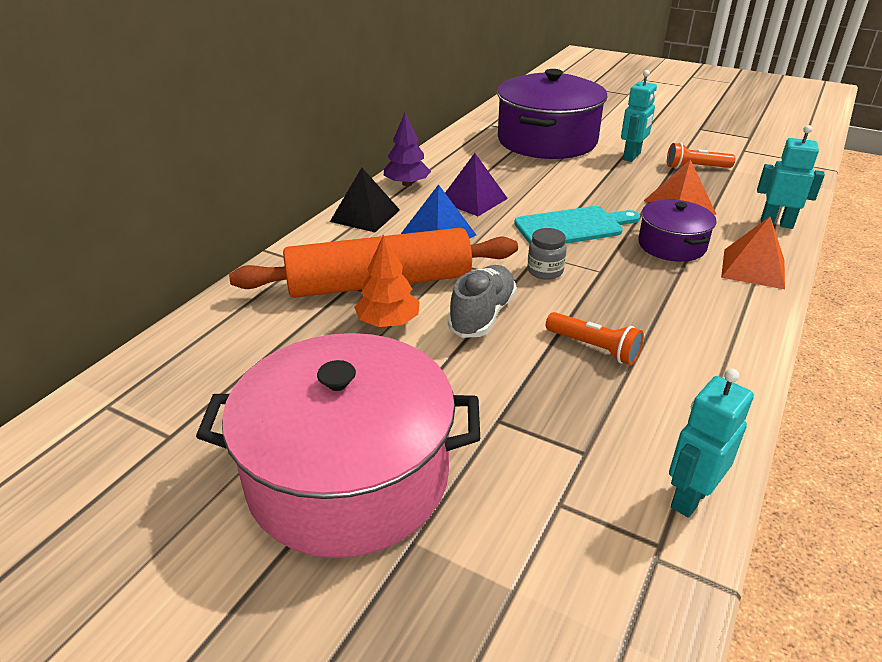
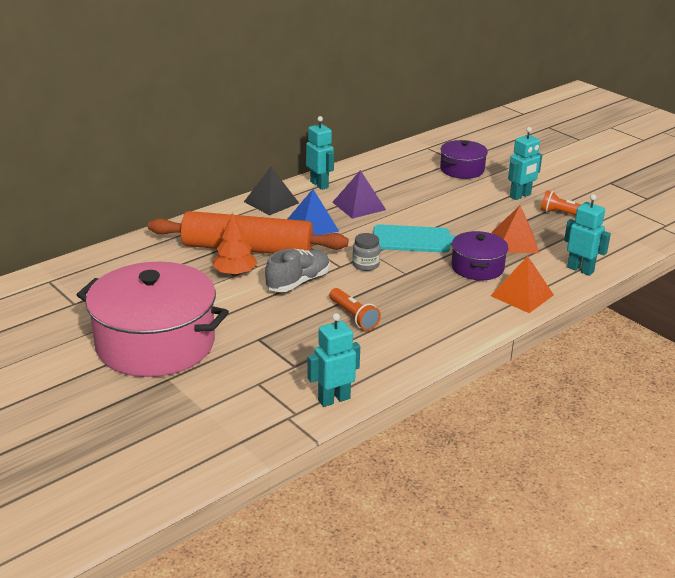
camera: 20 degrees right, 5 degrees down
purple tree [384,113,431,186] -> turquoise robot [306,116,334,190]
purple pot [497,69,608,159] -> purple pot [440,140,488,179], size x0.51

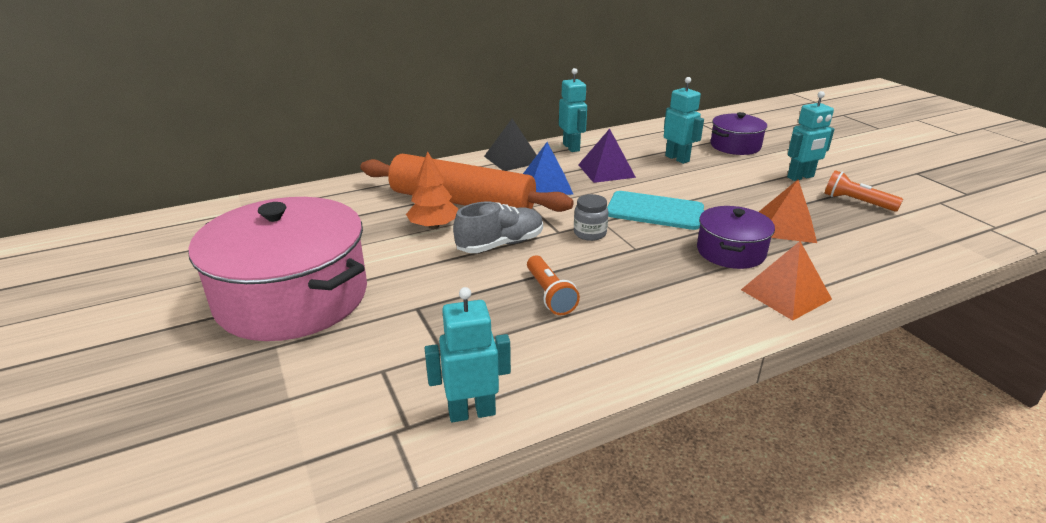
camera: 15 degrees right, 0 degrees up
turquoise robot [564,194,611,276] -> turquoise robot moved to [664,77,704,164]

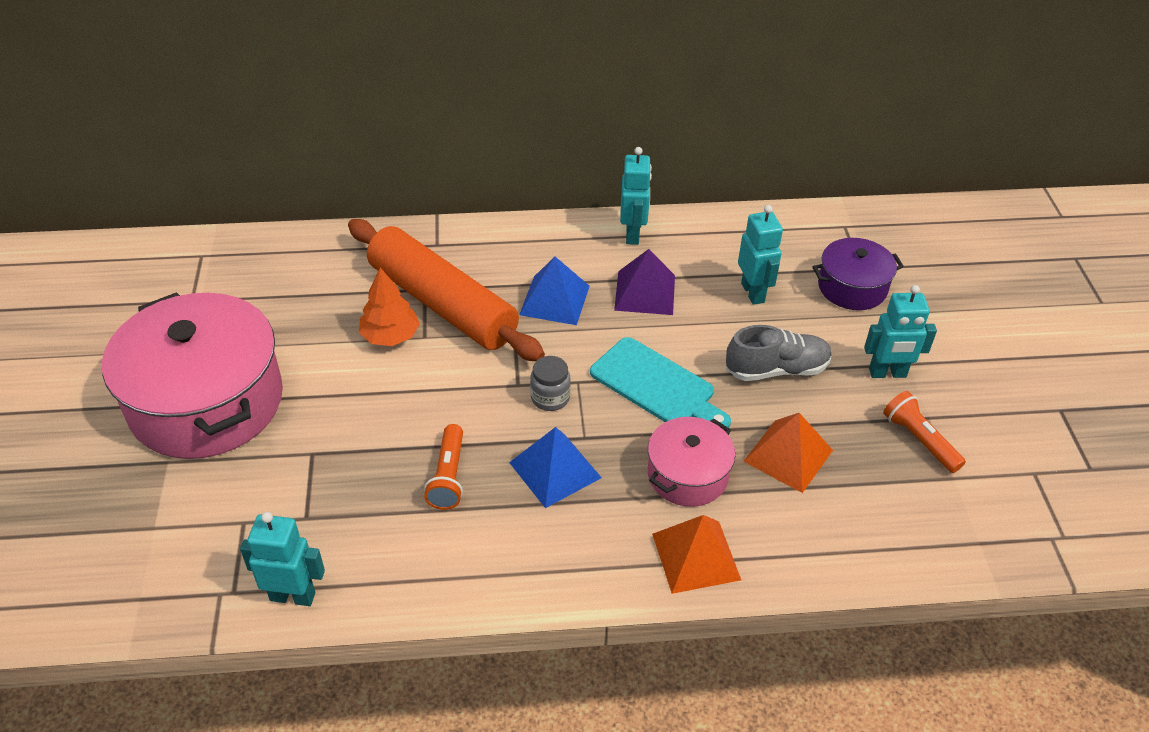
camera: 20 degrees right, 15 degrees up
grey shoe [453,202,543,253] -> grey shoe moved to [726,325,832,381]
black pyramid [484,118,537,171] -> none
purple pot [697,206,775,269] -> pink pot [648,417,735,507]
none -> blue pyramid [509,427,602,508]

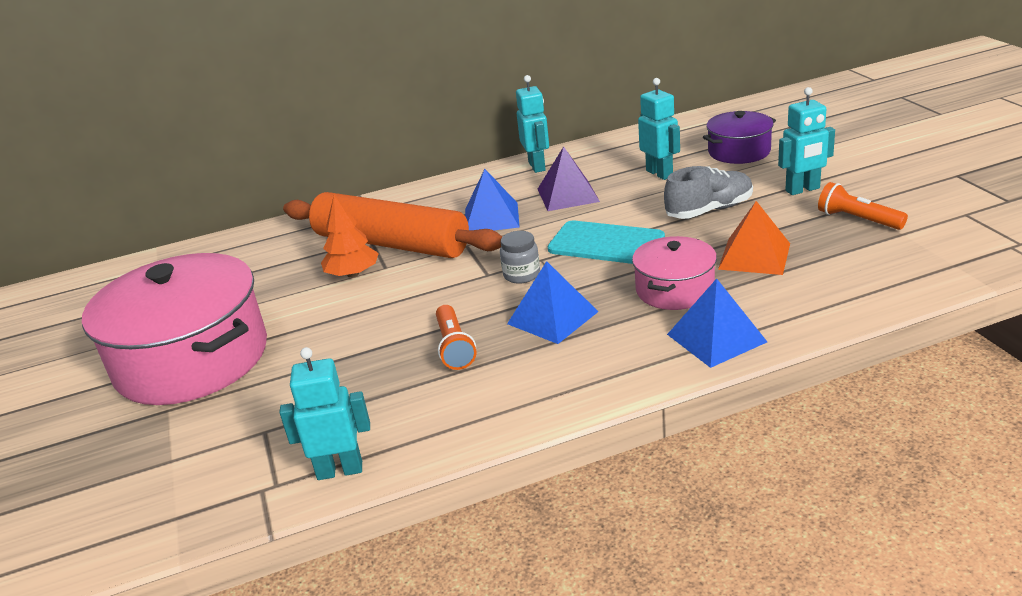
camera: 10 degrees left, 15 degrees down
orange pyramid [652,515,741,594] -> blue pyramid [667,279,767,368]

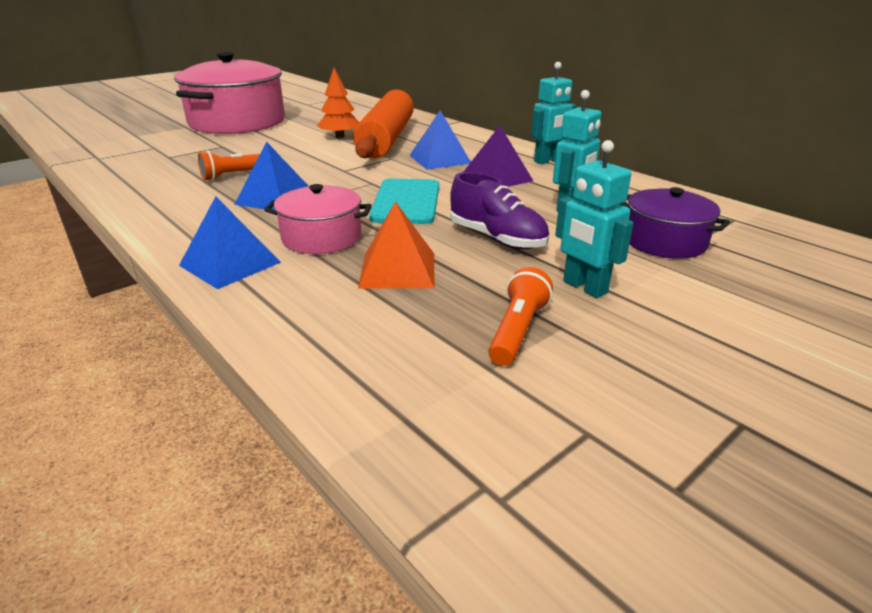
camera: 65 degrees right, 0 degrees up
turquoise robot [279,347,370,480] -> none
grey jar [500,231,540,284] -> none
grey shoe [664,166,753,219] -> purple shoe [450,172,549,249]

